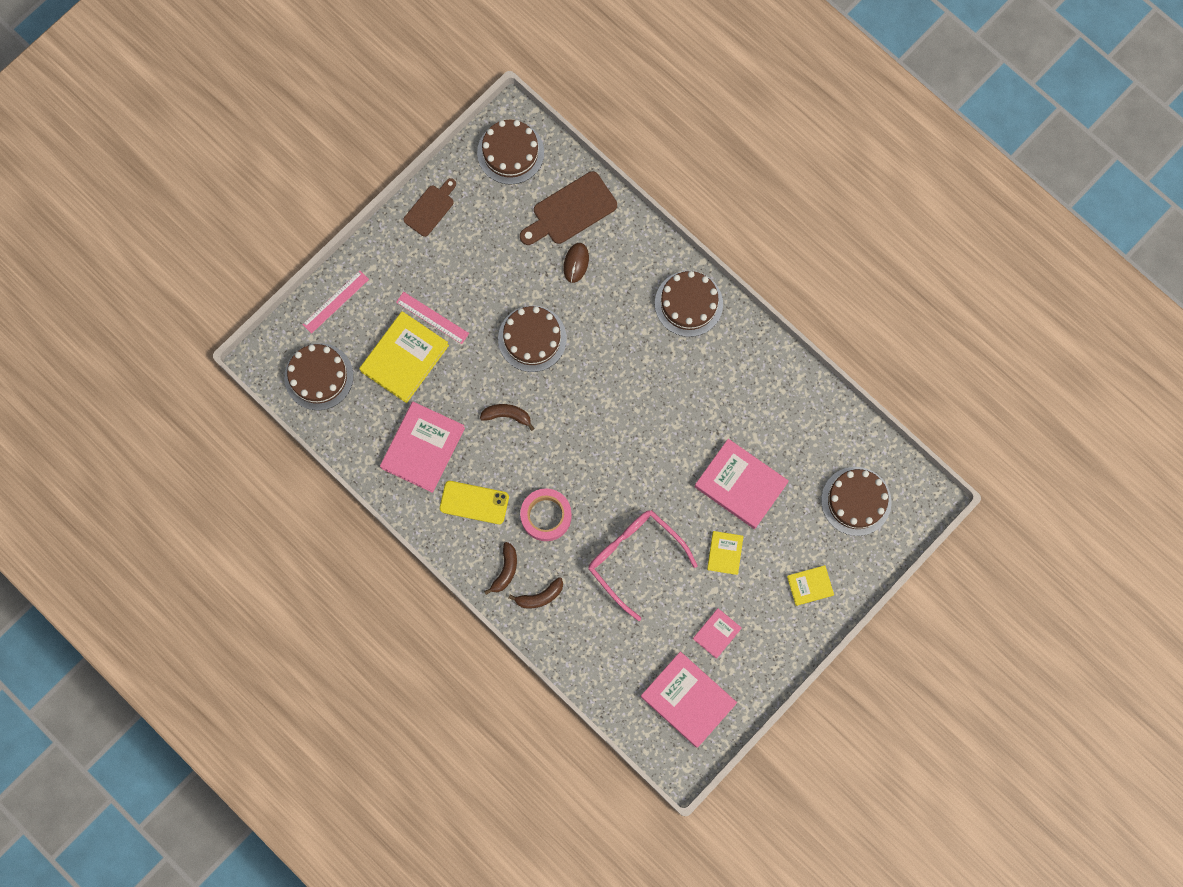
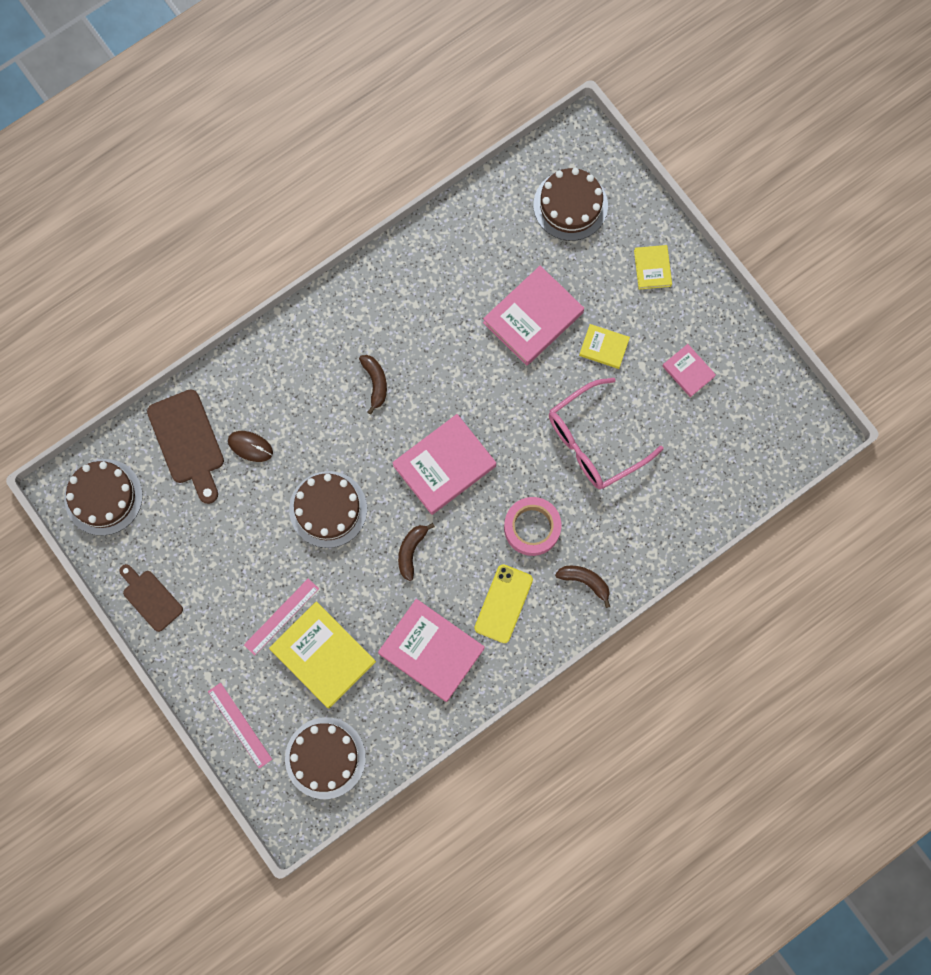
camera: 80 degrees left, 0 degrees up
brown banana [508,577,563,609] -> brown banana moved to [359,355,387,414]
pink book [641,651,737,748] -> pink book moved to [392,414,496,515]
brown cake [655,271,723,337] -> none

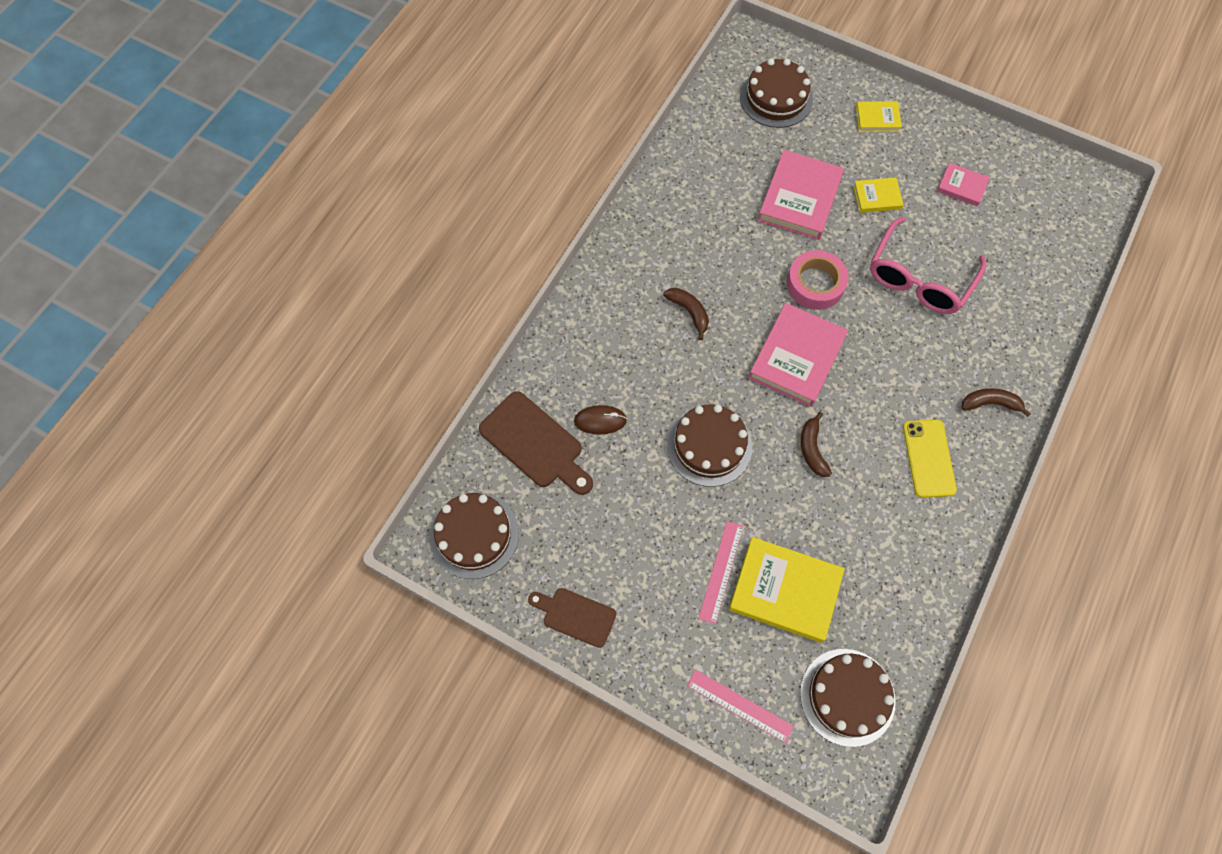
camera: 25 degrees left, 10 degrees down
pink book [378,599,485,702] -> none
pink tape [504,497,562,556] -> pink tape moved to [787,250,849,310]
yellow book [634,245,672,290] -> yellow book turned 60 degrees counterclockwise [856,101,902,132]

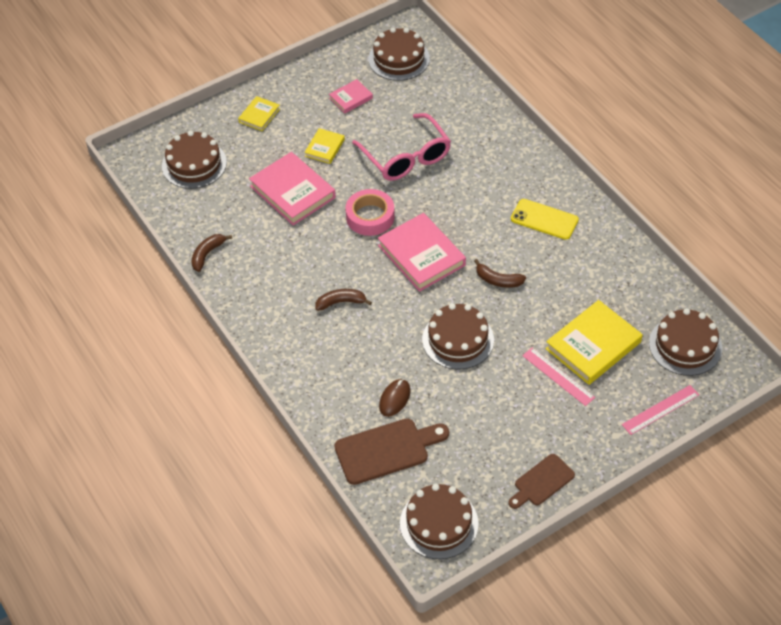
camera: 60 degrees left, 15 degrees down
brown banana [962,388,1031,417] -> brown banana moved to [191,234,232,272]
none -> brown cake [368,28,430,81]

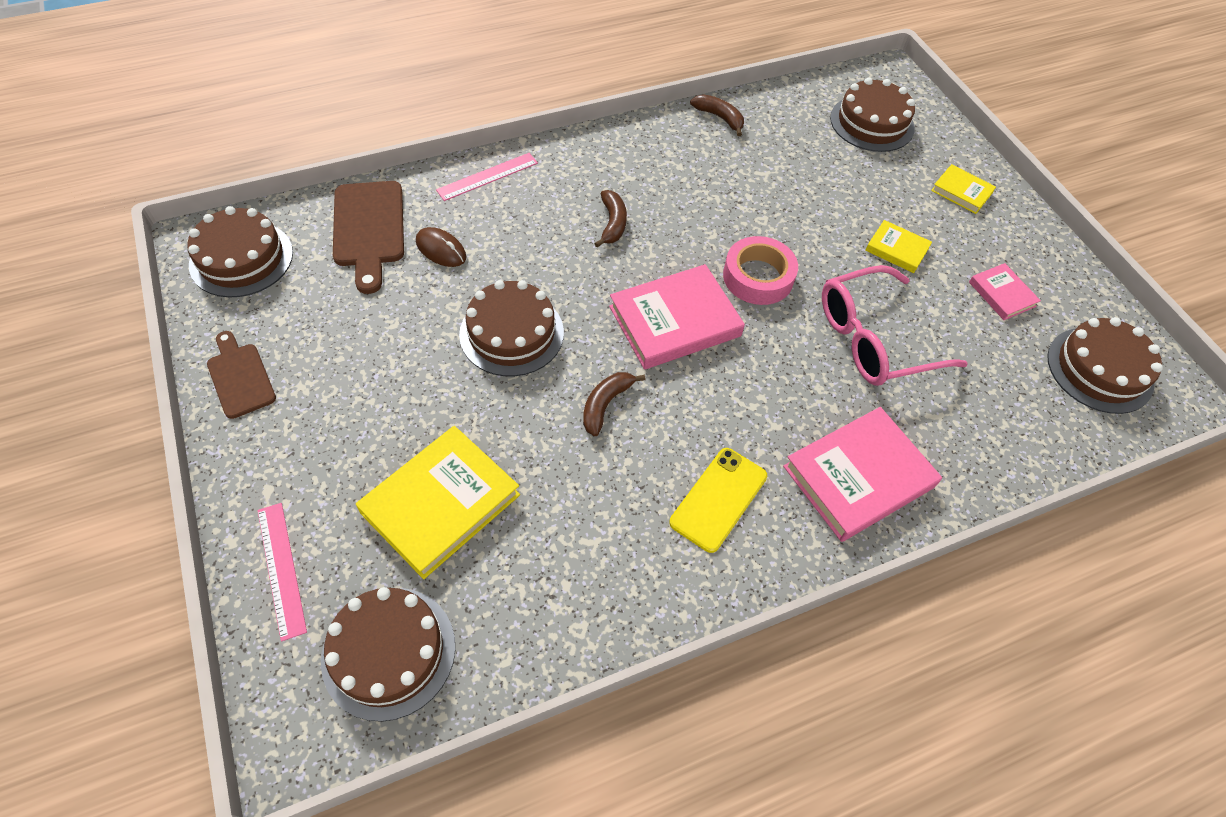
camera: 95 degrees right, 5 degrees up
pink book [249,152,336,226] -> pink book moved to [783,407,942,542]
pink ruler [522,348,595,406] -> pink ruler moved to [436,153,538,201]
yellow book [546,300,643,385] -> yellow book turned 75 degrees clockwise [356,426,520,579]

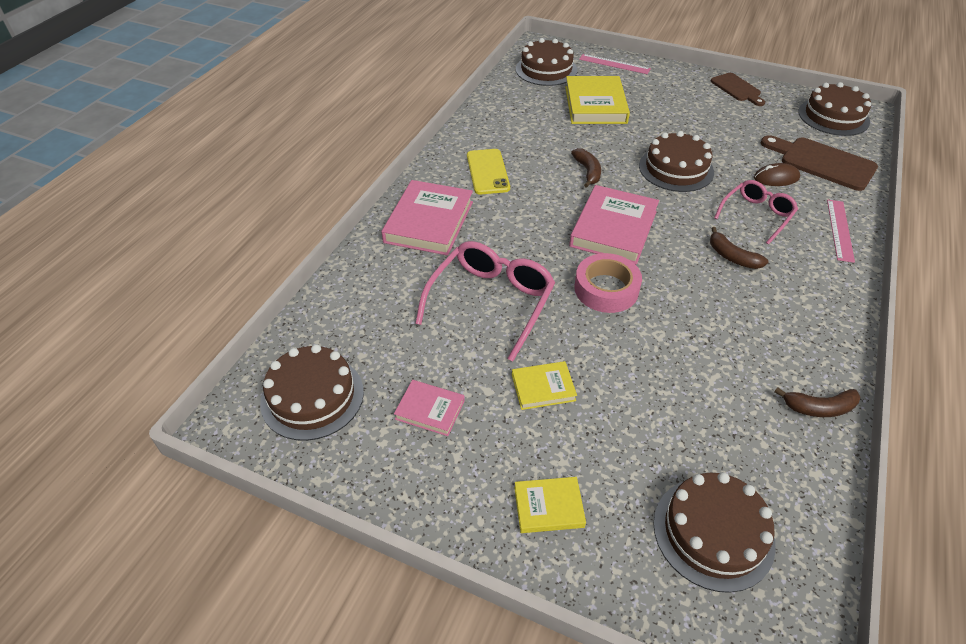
camera: 140 degrees right, 10 degrees down
brown cutting board [207,331,276,419] -> brown cutting board turned 45 degrees clockwise [711,73,765,106]
none -> pink glasses [714,180,798,244]

